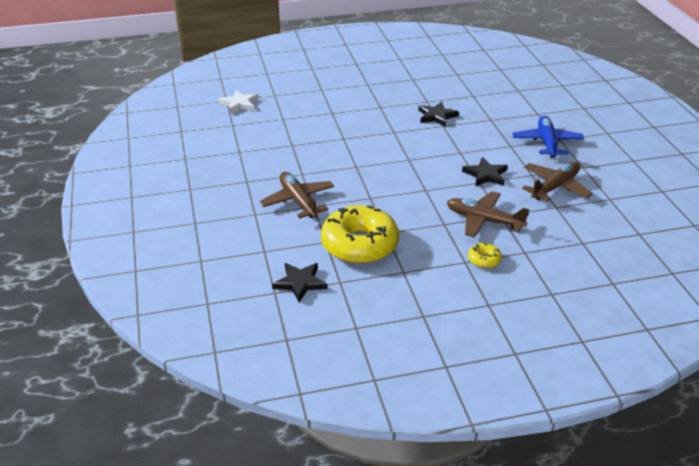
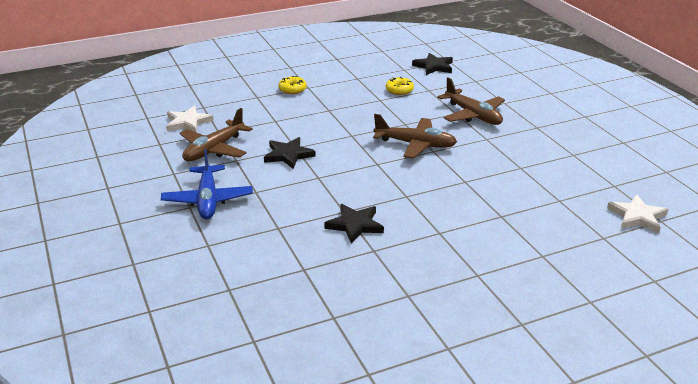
camera: 170 degrees right, 5 degrees down
yellow donut [321,205,399,264] -> yellow donut [386,77,414,95], size x0.42
brown plane [447,191,530,238] -> brown plane moved to [373,114,457,159]
none -> white star [166,106,214,132]

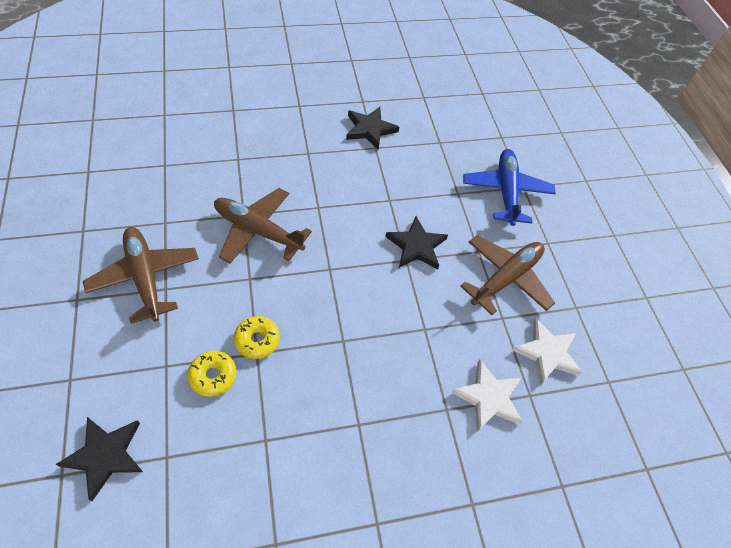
camera: 175 degrees left, 25 degrees up
yellow donut [278,76,307,94] -> yellow donut moved to [234,316,280,359]
white star [607,194,668,233] -> white star moved to [451,360,523,432]

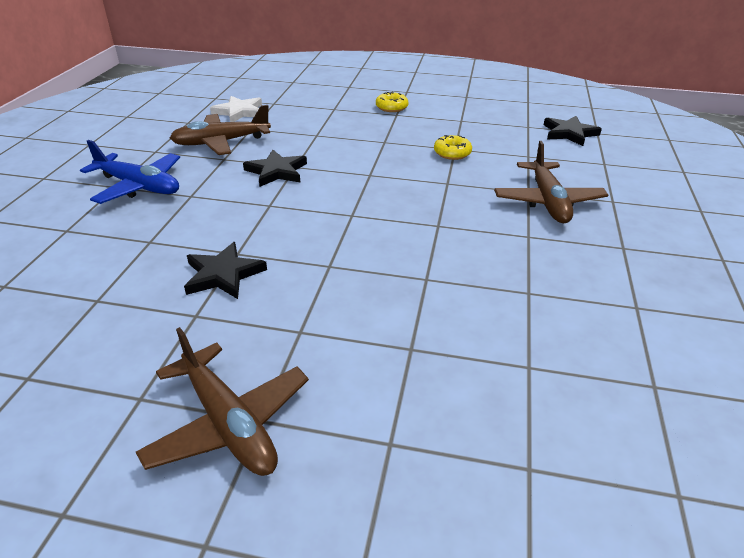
camera: 150 degrees left, 20 degrees down
yellow donut [188,351,237,397] -> yellow donut moved to [376,91,409,112]
brown plane [214,188,312,264] -> brown plane moved to [136,327,309,476]
white star [451,360,523,432] -> none
blue plane [463,149,556,226] -> blue plane turned 90 degrees counterclockwise [80,140,180,204]

